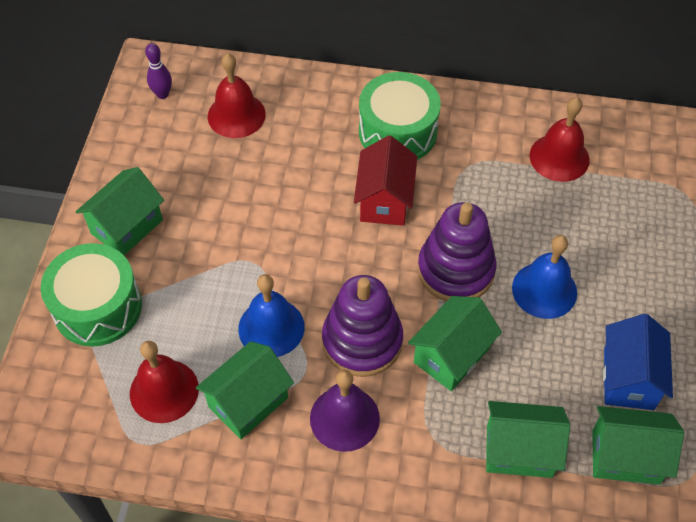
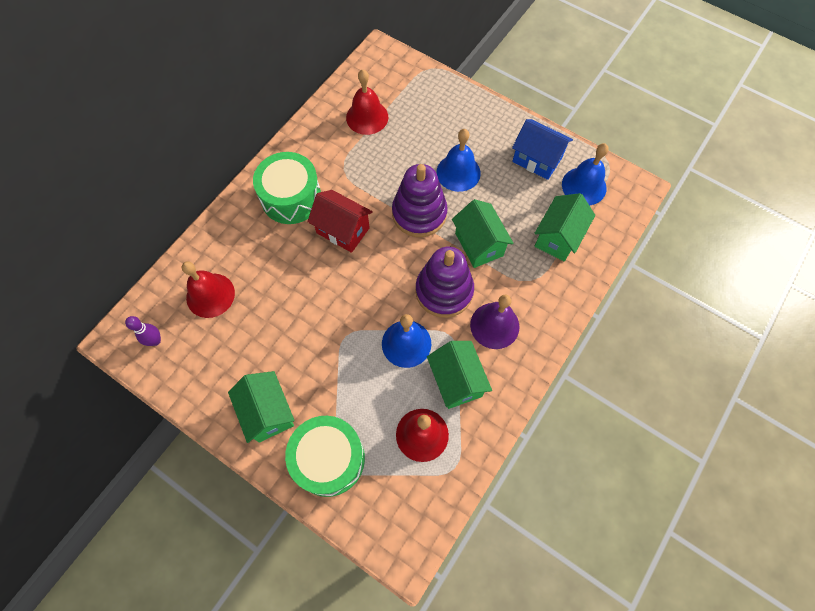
camera: 65 degrees left, 10 degrees up
green house [592,406,684,485] -> blue bell [562,143,609,205]

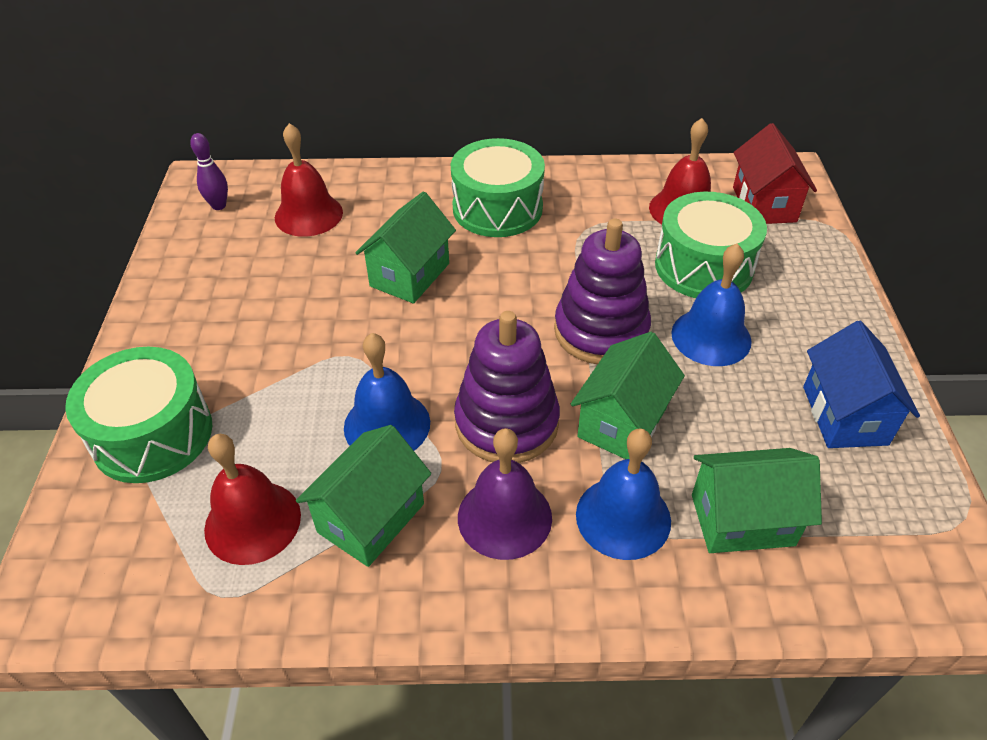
camera: 55 degrees right, 20 degrees down
green house [228,371,295,443] -> green house moved to [356,192,456,304]
red house [307,190,373,253] -> red house moved to [733,123,817,224]
blue bell [562,143,609,205] -> blue bell moved to [576,428,671,560]
none -> green drum [655,192,767,298]

